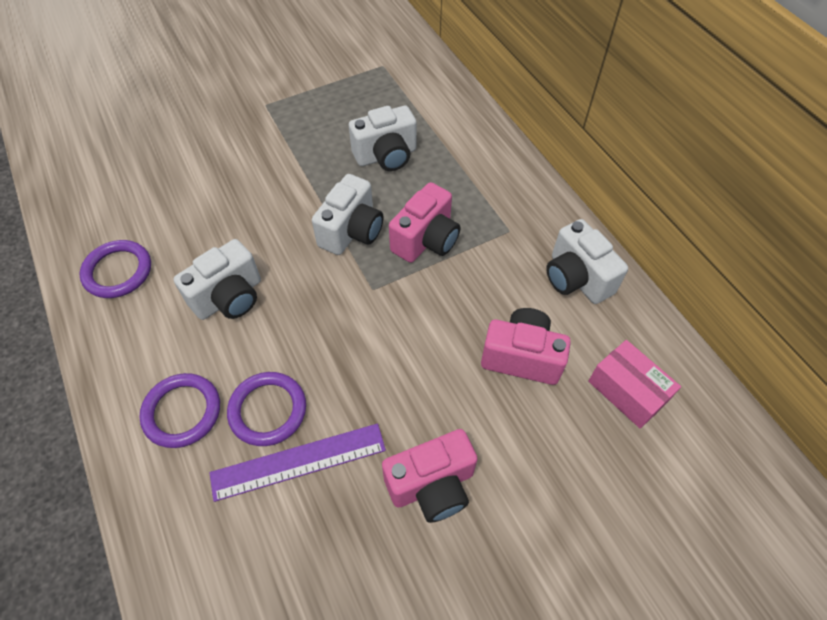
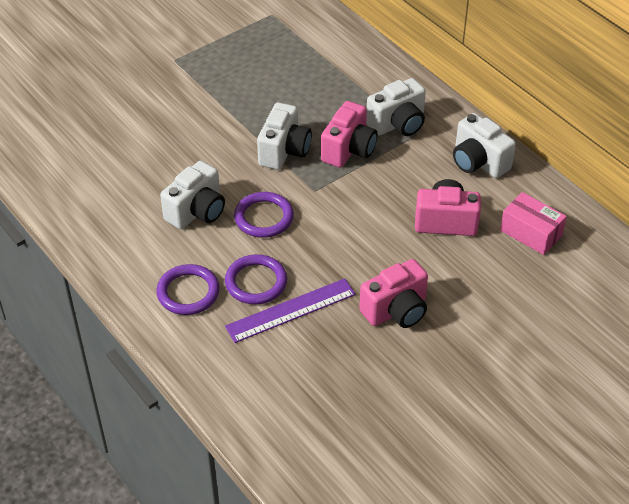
camera: 10 degrees left, 10 degrees down
purple ring [80,240,151,298] -> purple ring moved to [234,192,294,238]
white camera [349,106,417,171] -> white camera moved to [366,78,426,136]

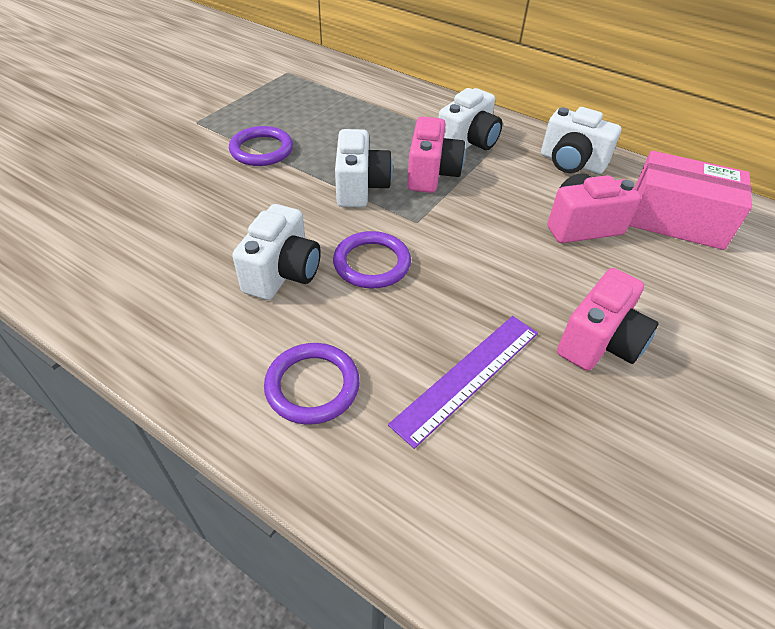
camera: 20 degrees left, 0 degrees up
purple ring [225,254,287,304] -> purple ring moved to [229,126,293,166]
pink box [500,192,567,255] -> pink box [629,150,752,250], size x1.51

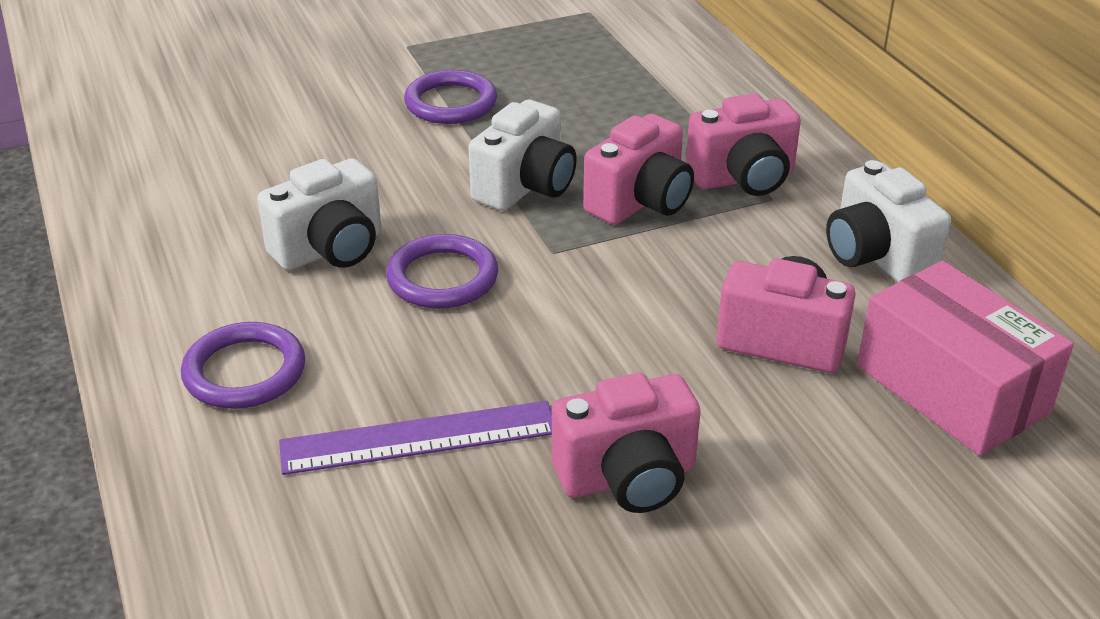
camera: 35 degrees right, 10 degrees down
white camera [438,88,502,150] -> pink camera [686,93,801,196]

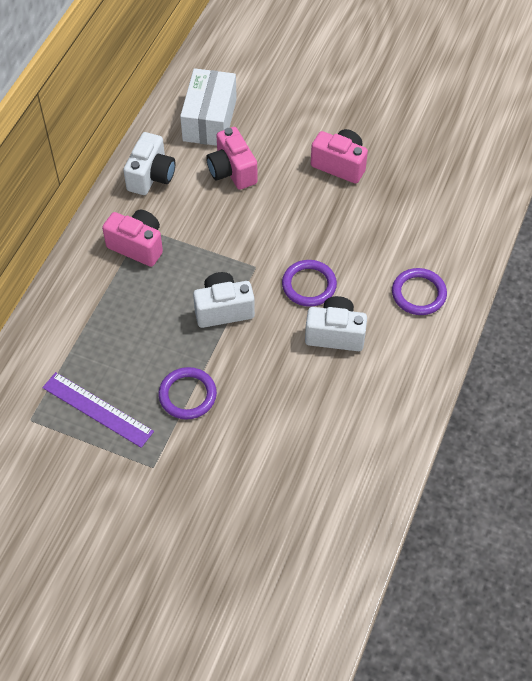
camera: 135 degrees left, 20 degrees up
purple ruler [279,401,552,475] -> purple ruler moved to [42,372,154,448]
pink camera [583,114,694,225] -> none
pink box [857,261,1074,456] -> white box [180,68,237,146]

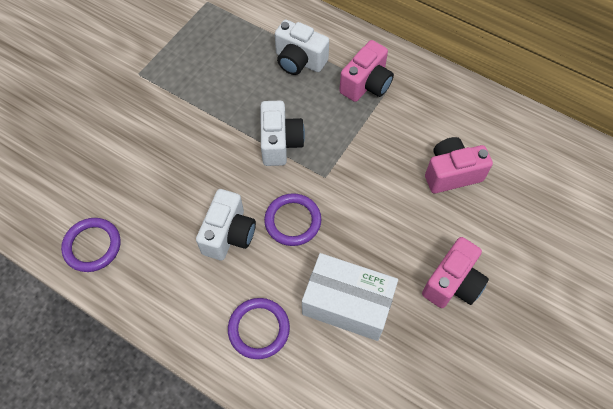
camera: 100 degrees right, 5 degrees up
purple ruler [42,372,154,448] -> none
white camera [123,132,175,195] -> white camera moved to [275,20,329,75]
purple ring [158,367,217,420] -> purple ring moved to [61,218,121,272]
white box [180,68,237,146] -> white box moved to [302,253,398,341]

